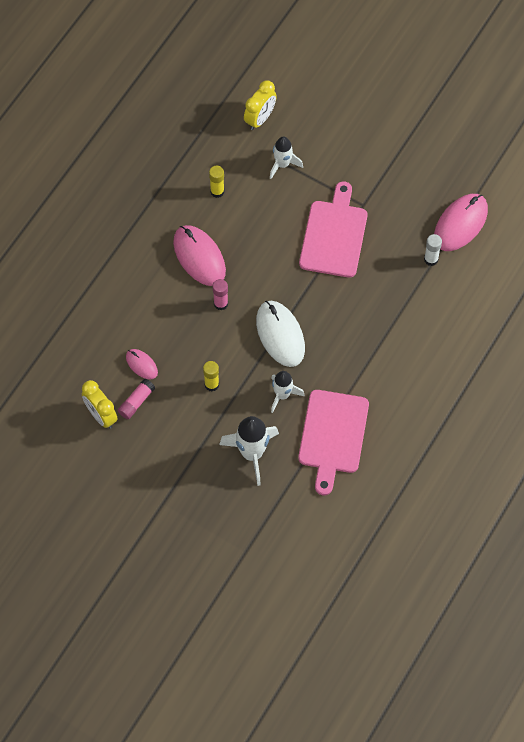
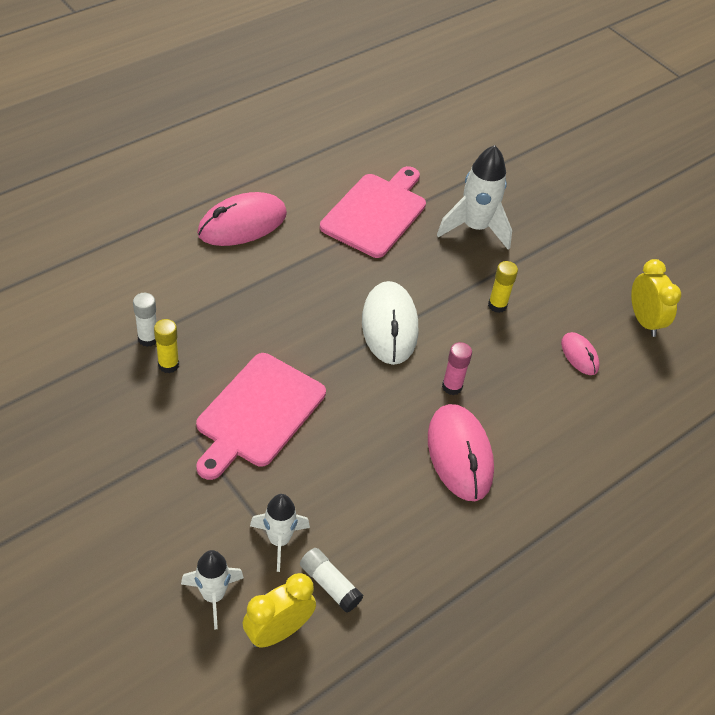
camera: 165 degrees left, 15 degrees down
pink glue stick [118,379,155,419] -> none
yellow glue stick [209,166,224,198] -> yellow glue stick moved to [154,319,179,373]
white rocket [271,371,304,413] -> white rocket moved to [181,550,244,630]
pink mouse [434,194,488,251] -> pink mouse moved to [197,192,287,246]
none -> white glue stick [300,548,363,613]

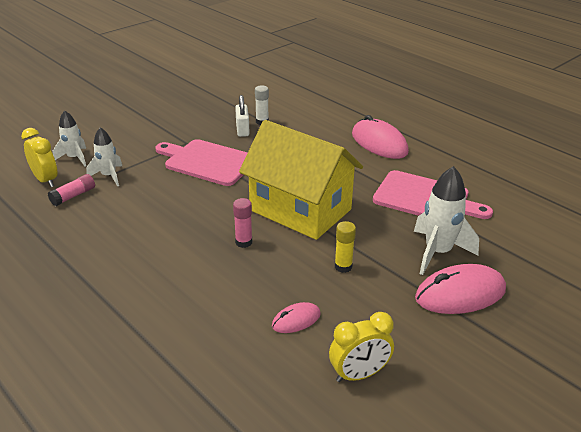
camera: 90 degrees right, 15 degrees down
yellow glue stick [154,319,179,373] -> white padlock [235,95,250,137]
white glue stick [300,548,363,613] -> pink glue stick [48,174,95,206]
white mouse [362,281,418,365] -> yellow house [239,120,363,240]
pink mouse [428,404,494,501] -> pink mouse moved to [415,264,506,314]

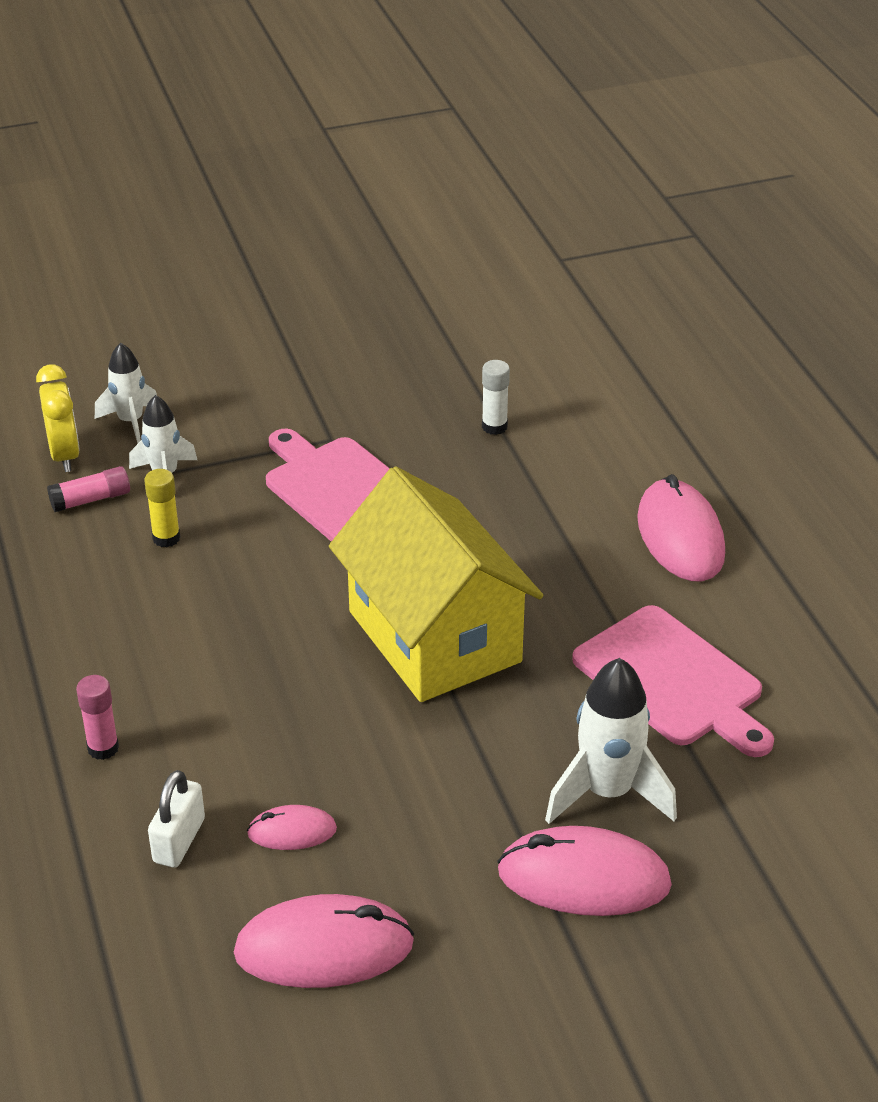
camera: 25 degrees right, 5 degrees up
pink glue stick [233,198,252,248] -> pink glue stick moved to [76,675,119,760]
white padlock [235,95,250,137] -> white padlock moved to [148,770,205,868]
yellow clock [329,312,394,382] -> pink mouse [234,894,414,988]
yellow glue stick [335,221,356,273] -> yellow glue stick moved to [144,469,180,547]

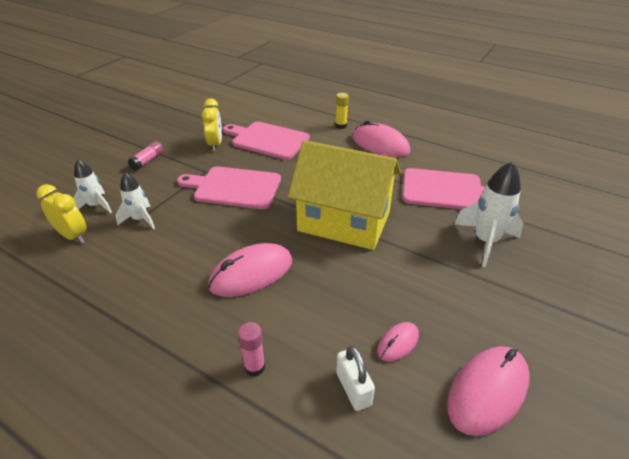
camera: 40 degrees left, 0 degrees up
pink glue stick [47,466,130,512] -> pink glue stick moved to [128,141,163,170]
yellow glue stick [144,469,180,547] -> yellow glue stick moved to [335,93,349,129]
white glue stick [482,360,510,435] -> pink cutting board [223,122,310,160]
pink mouse [497,826,672,916] -> pink mouse moved to [208,243,293,297]
none -> yellow clock [202,98,222,151]

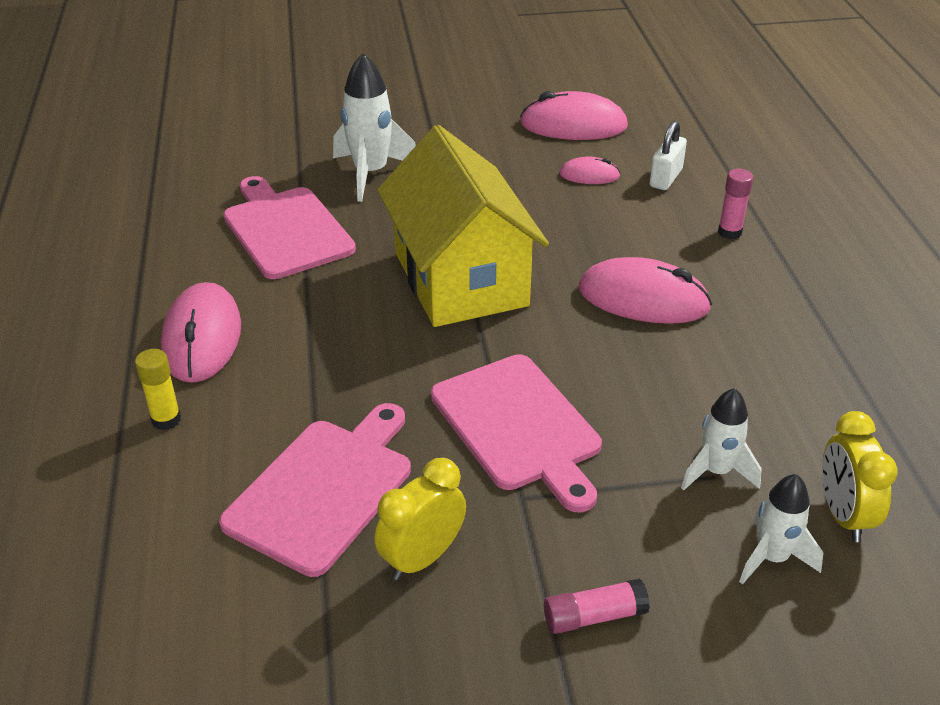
camera: 130 degrees left, 0 degrees up
pink cutting board [223,122,310,160] -> pink cutting board turned 135 degrees counterclockwise [219,403,411,577]

